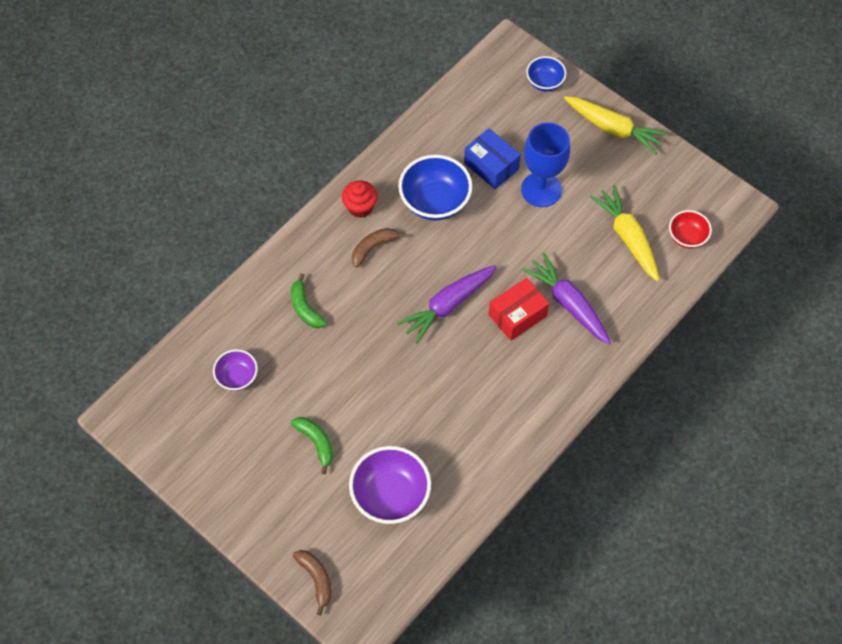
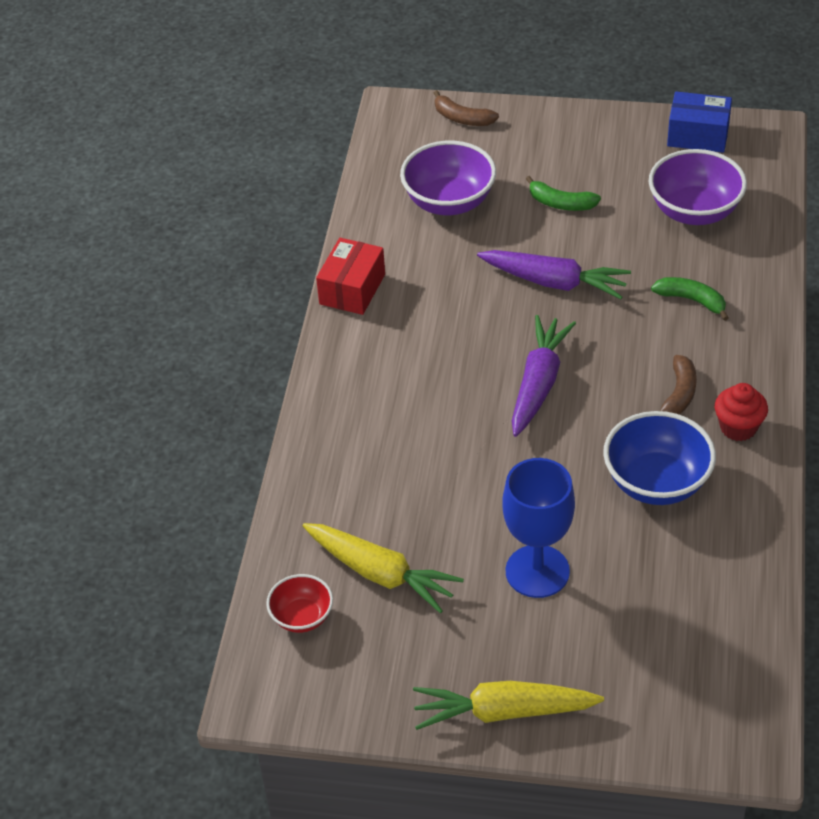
camera: 150 degrees right, 15 degrees down
purple bowl [213,349,258,391] -> purple bowl [649,149,747,225], size x1.74
blue box [464,128,521,189] -> blue box moved to [667,91,732,153]
red box [489,278,549,341] -> red box moved to [316,238,385,315]
purple carrot [522,253,611,344] -> purple carrot moved to [477,250,631,299]
blue bowl [526,56,566,91] -> none

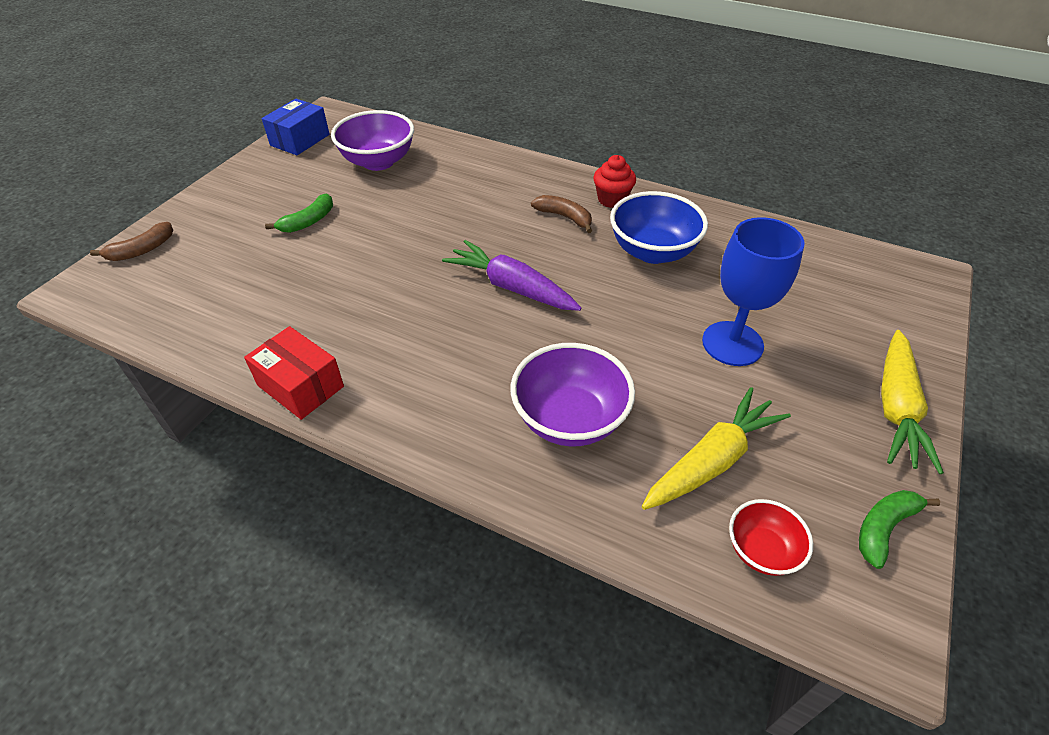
camera: 75 degrees left, 0 degrees up
purple bowl [400,141,496,215] -> purple bowl moved to [510,343,635,447]
purple carrot [477,250,631,299] -> none
green banana [651,277,729,321] -> green banana moved to [859,490,940,569]

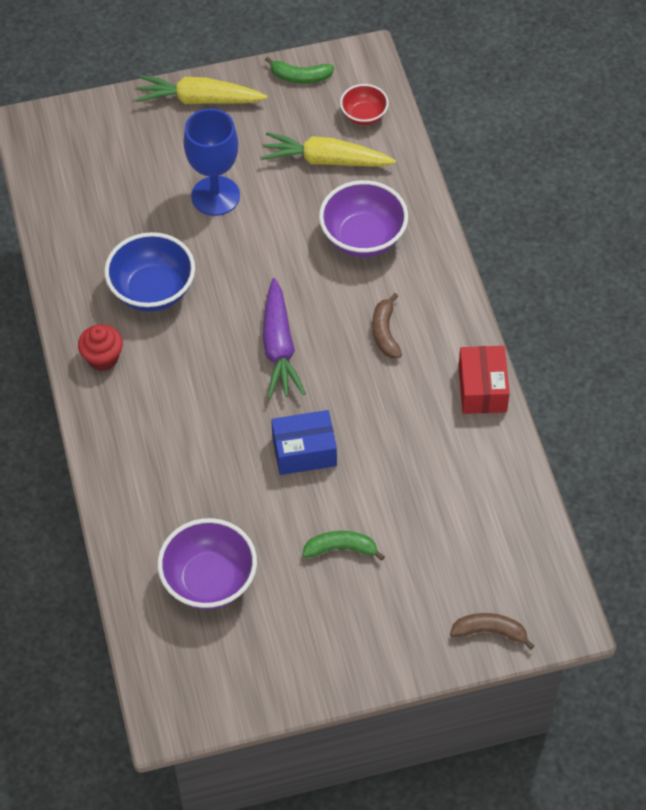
camera: 130 degrees left, 10 degrees up
blue box [262,99,330,155] -> blue box moved to [271,410,337,475]
brown banana [531,195,592,233] -> brown banana moved to [372,293,402,358]
yellow carrot [881,330,944,474] -> yellow carrot turned 150 degrees counterclockwise [135,75,268,104]

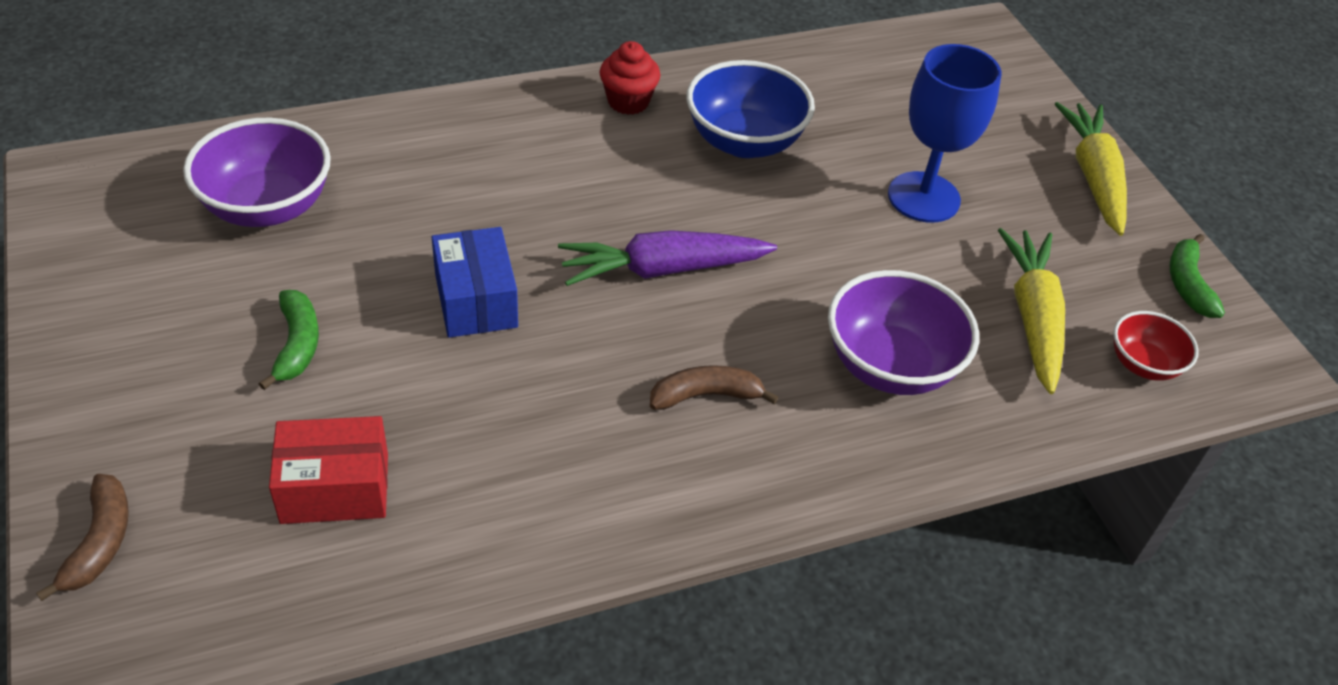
camera: 80 degrees right, 10 degrees down
red box [458,346,510,414] -> red box moved to [269,416,388,524]

